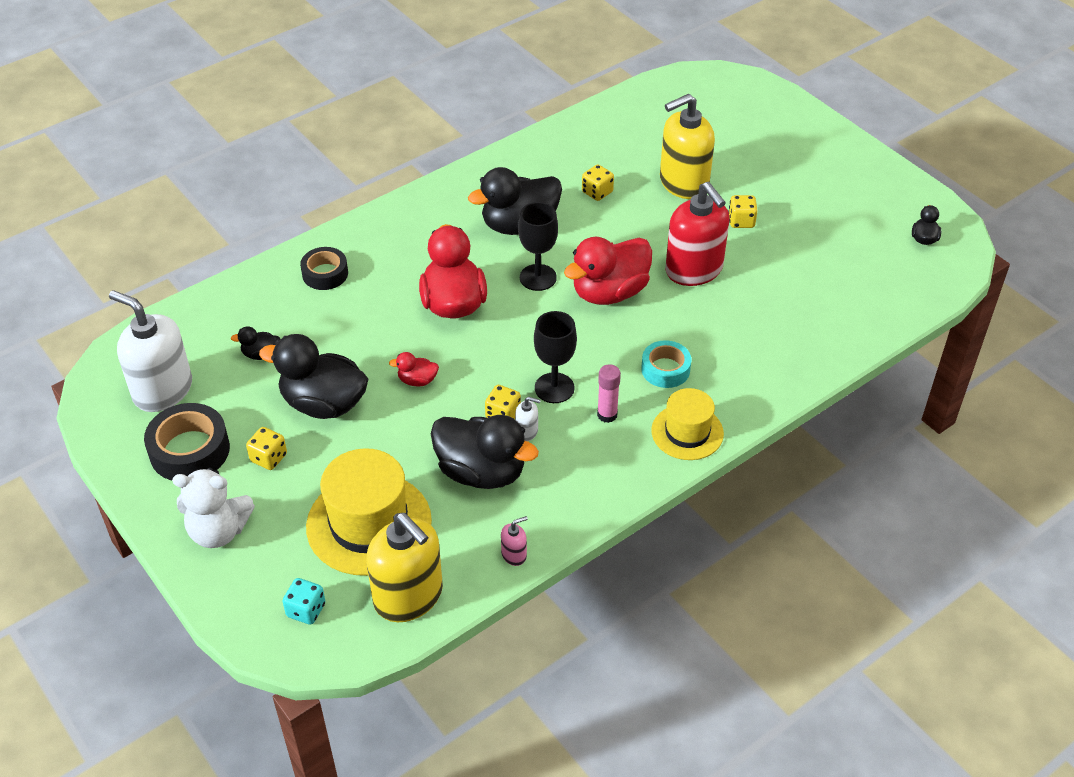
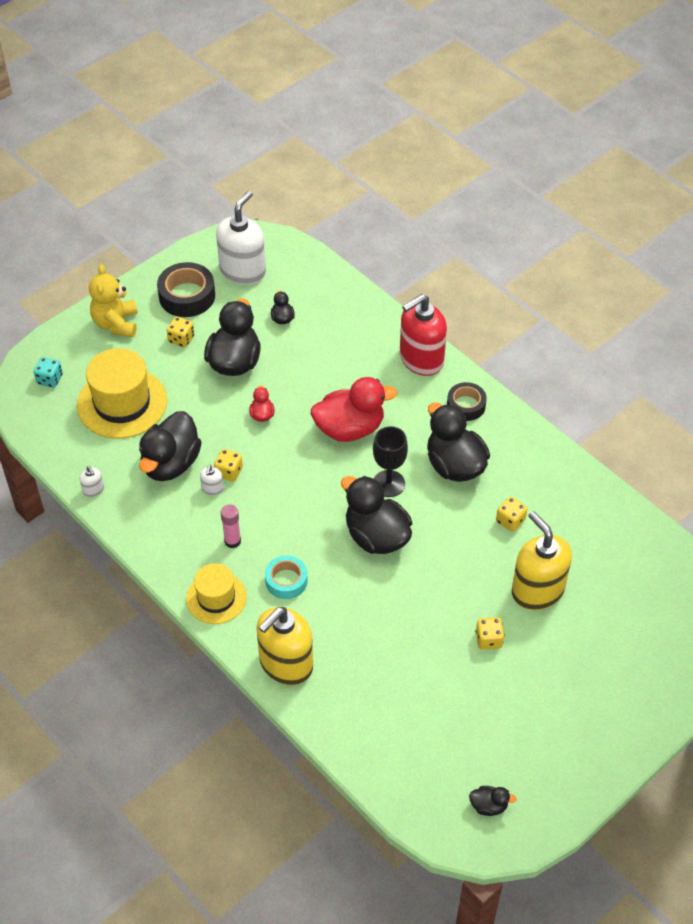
camera: 85 degrees right, 5 degrees up
white teddy bear [172,467,255,548] -> yellow teddy bear [89,264,137,337]
black tape [300,247,348,290] -> black tape moved to [447,382,487,421]
yellow soap dispenser [366,513,443,622] -> yellow soap dispenser moved to [257,607,313,685]
pink soap dispenser [501,516,528,566] -> white soap dispenser [79,466,104,497]
black goblet [534,311,577,403] -> none
red duck [564,237,652,305] -> black duck [341,476,412,554]
red soap dispenser [665,182,729,286] -> red soap dispenser moved to [400,294,447,376]

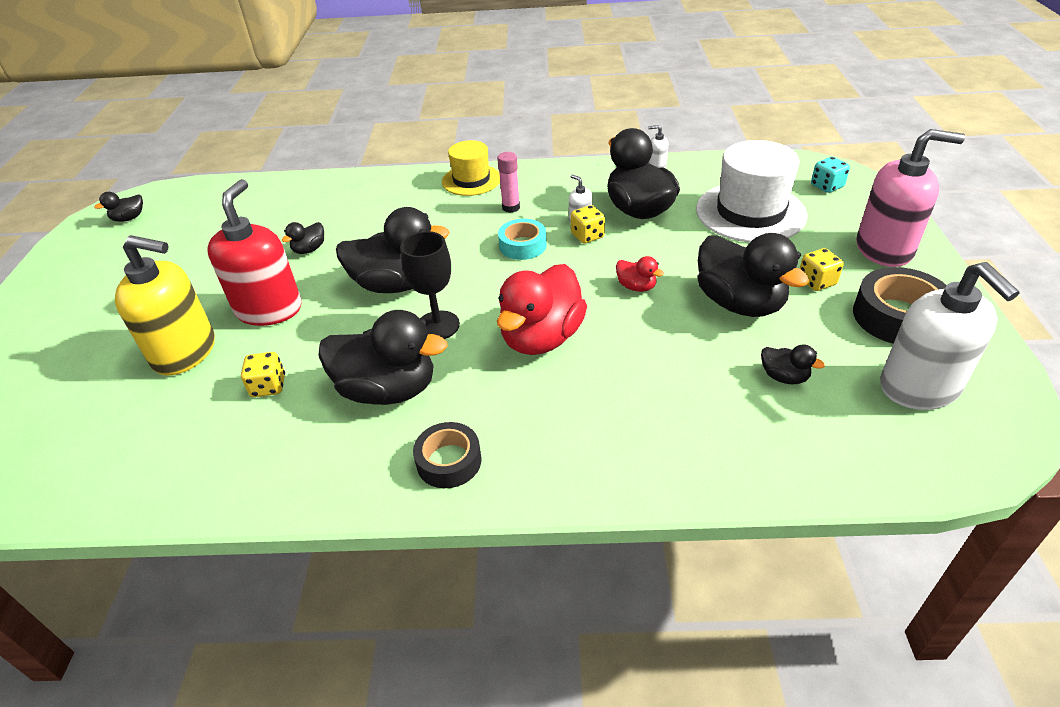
camera: 135 degrees right, 10 degrees down
yellow hat [77,348,167,439] -> white hat [696,140,808,242]
yellow teddy bear [89,264,137,337] -> pink soap dispenser [857,129,965,267]
yellow soap dispenser [257,607,313,685] -> none
turquoise tape [265,555,308,599] -> turquoise tape moved to [498,219,547,260]
red soap dispenser [400,294,447,376] -> red soap dispenser moved to [207,179,302,326]
yellow dice [476,617,505,650] -> none
none -> black duck [282,222,324,254]

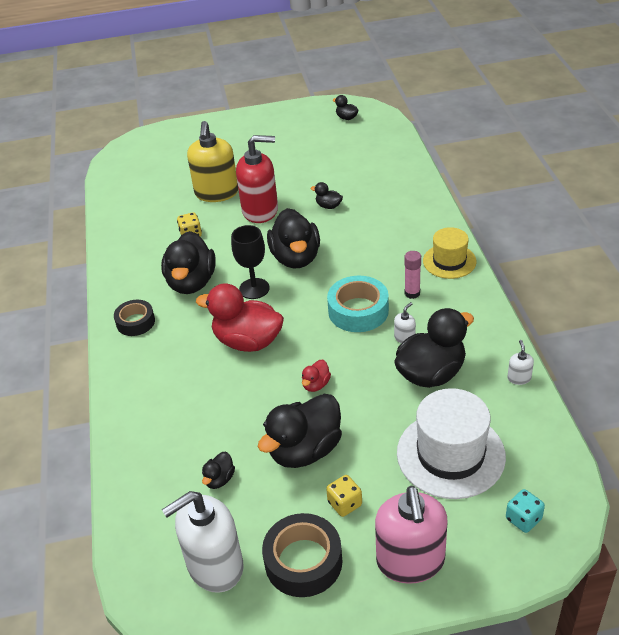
camera: 80 degrees right, 0 degrees up
turquoise tape [498,219,547,260] -> turquoise tape [327,276,389,332], size x1.54
yellow dice [571,205,605,244] -> none

